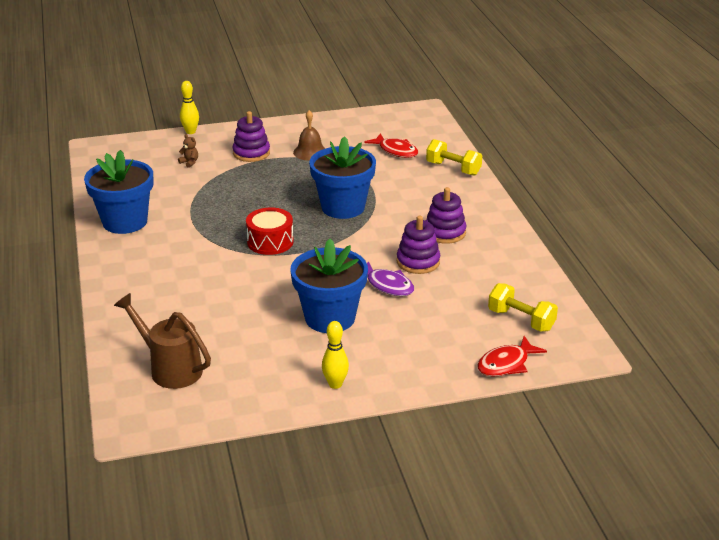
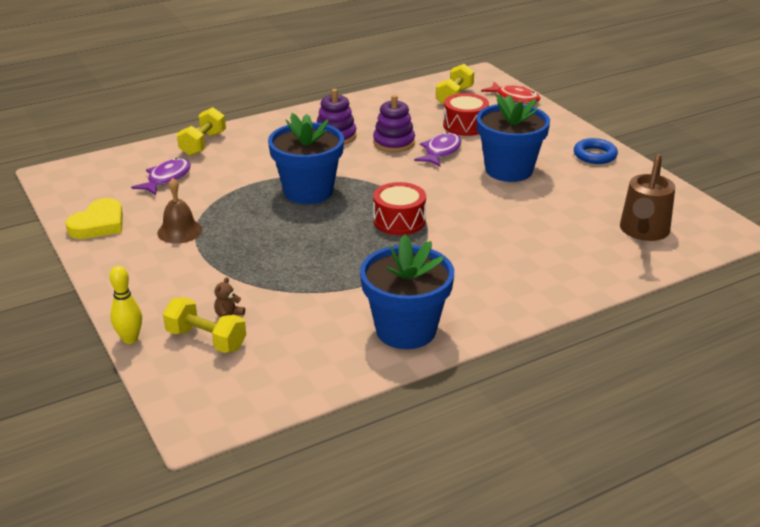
camera: 105 degrees left, 0 degrees up
purple stacking toy [232,111,270,162] -> none
yellow bowling pin [322,321,349,389] -> blue ring [574,138,618,164]
red fish [364,133,418,158] -> purple fish [131,158,191,195]
none -> yellow heart [66,198,123,239]
none -> yellow dumbbell [163,297,246,353]
none -> red drum [443,93,489,136]

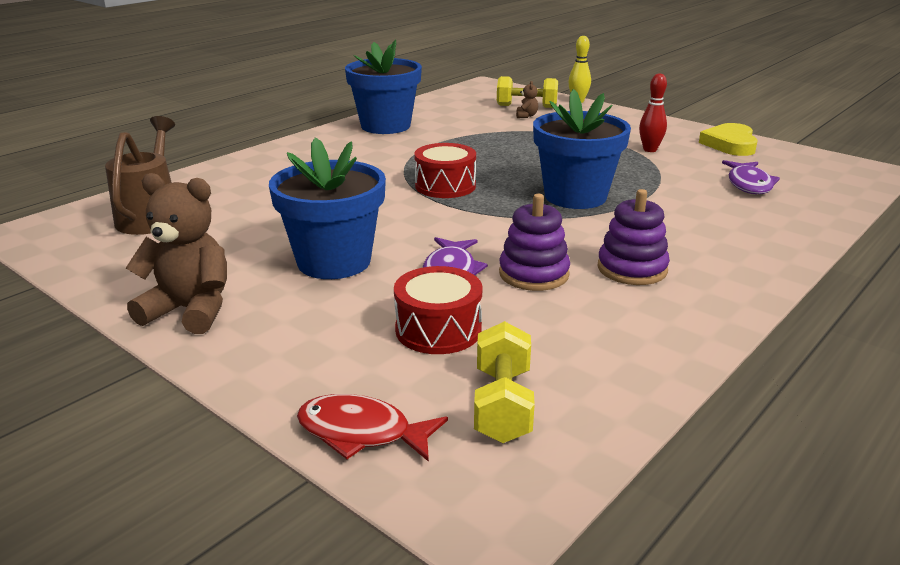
camera: 160 degrees right, 5 degrees down
brown bell [157,178,202,244] -> red bowling pin [639,73,667,152]
yellow dumbbell [177,107,226,156] -> none
blue ring [574,138,618,164] -> brown teddy bear [126,173,227,334]

